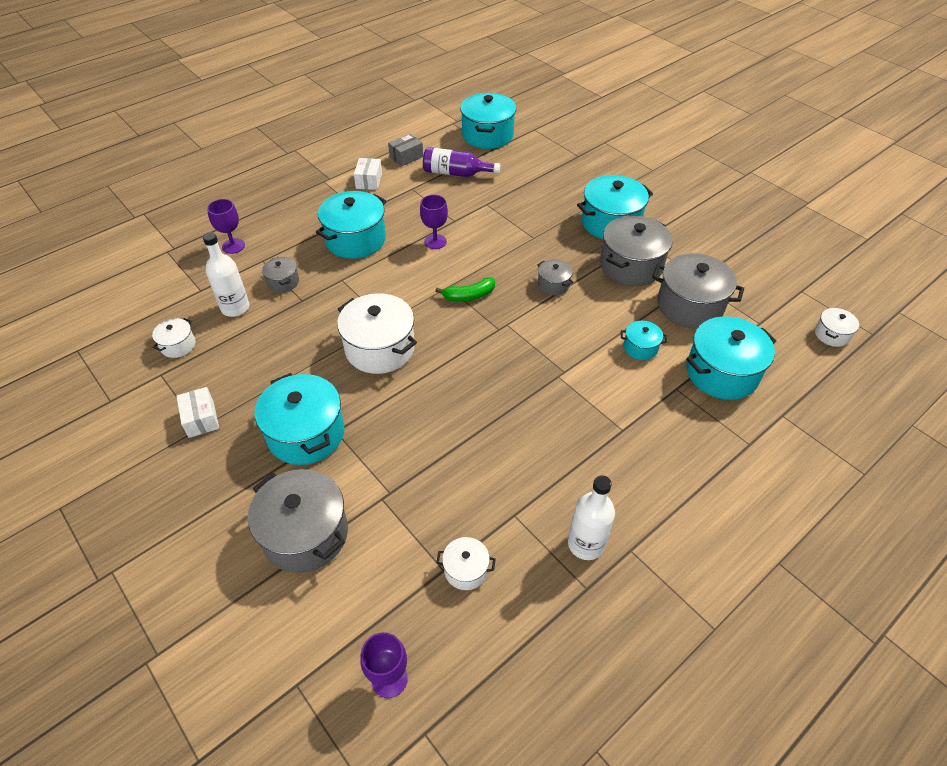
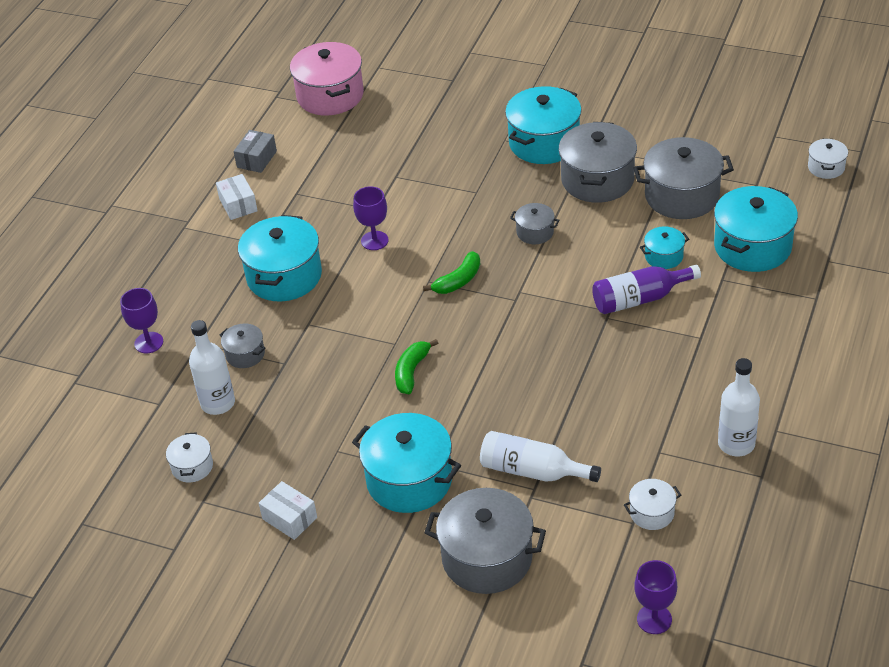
camera: 25 degrees left, 5 degrees down
white pot [337,293,417,374] -> green banana [395,339,438,394]
purple bottle [423,147,500,177] -> purple bottle moved to [592,265,701,314]
turquoise pot [460,93,516,149] -> pink pot [290,42,364,115]
none -> white bottle [480,431,601,482]

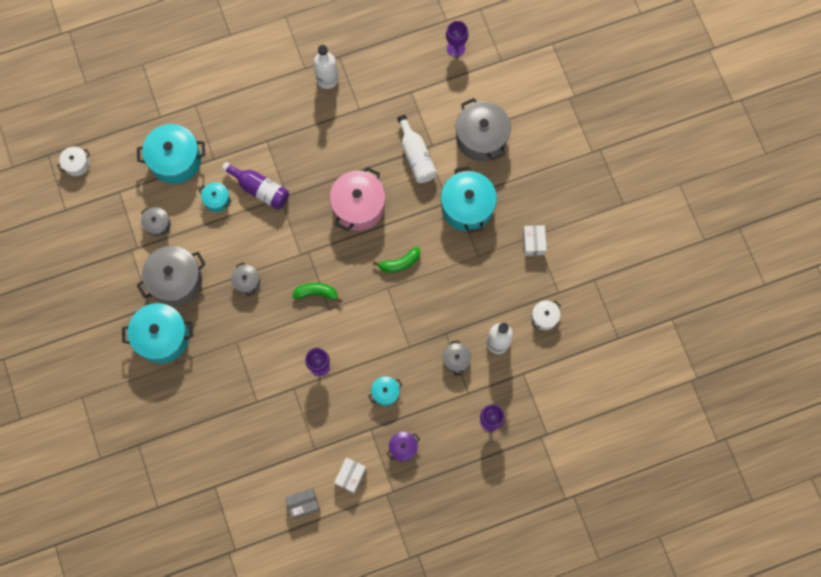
camera: 135 degrees left, 30 degrees up
turquoise pot [238,215,322,301] -> turquoise pot [368,376,403,406], size x0.50
pink pot [290,42,364,115] -> pink pot moved to [330,167,386,231]
white pot [624,479,681,530] -> none
grey pot [634,137,734,219] -> grey pot [141,207,171,237], size x0.50
none -> purple pot [387,432,420,462]

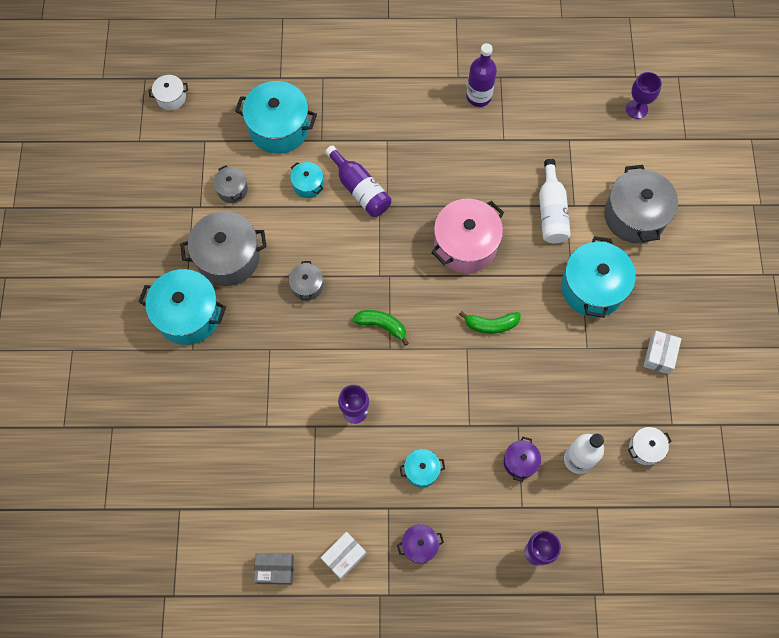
camera: 20 degrees right, 5 degrees down
white bottle [314,45,338,89] -> purple bottle [466,43,497,107]
grey pot [443,341,471,375] -> purple pot [504,437,541,482]

